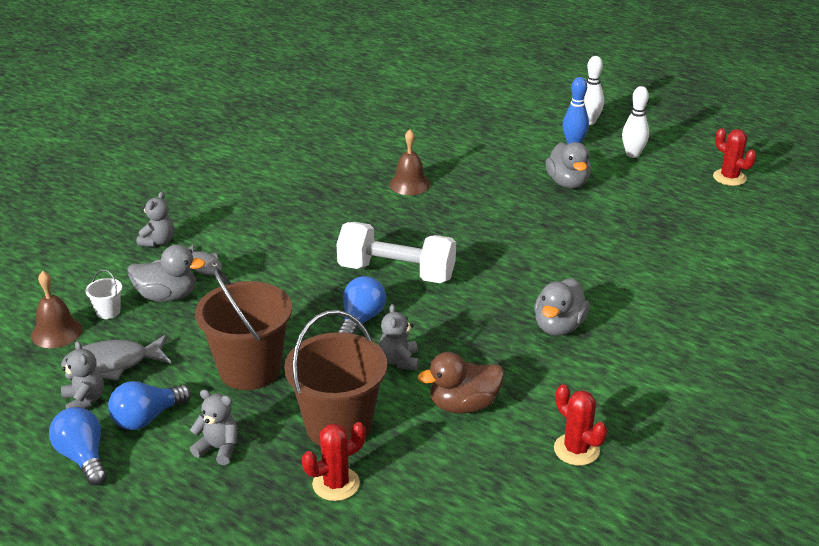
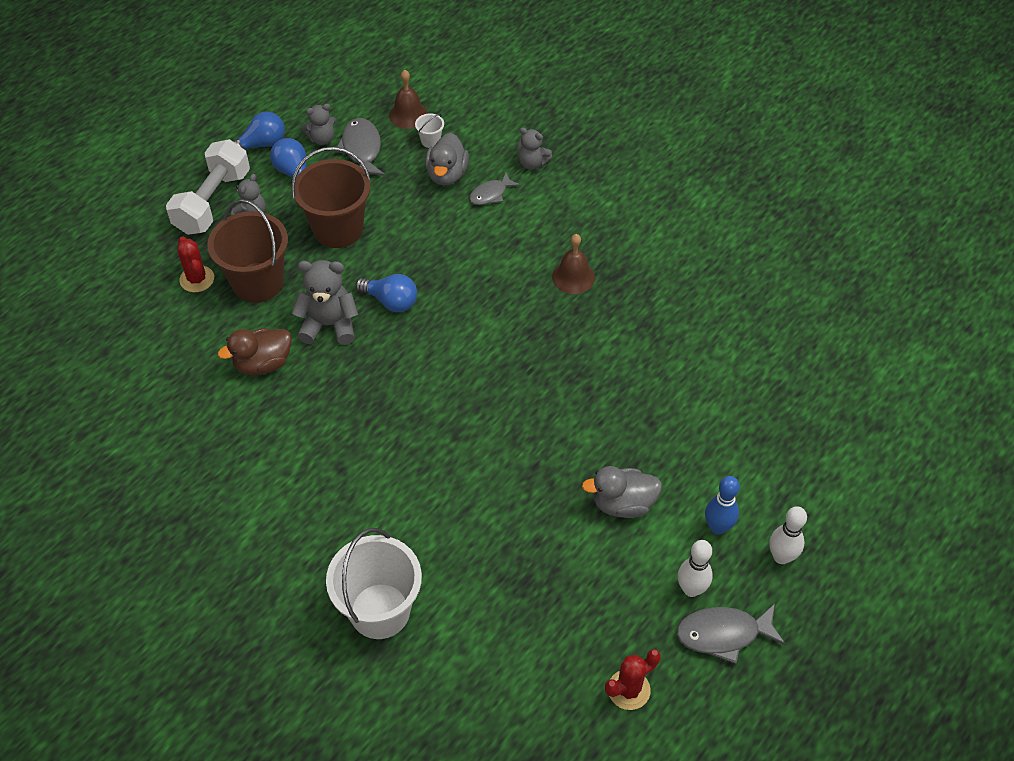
camera: 95 degrees right, 20 degrees up
white dumbbell [336,222,456,283] -> white dumbbell moved to [166,139,250,235]
grey teddy bear [379,304,419,371] -> grey teddy bear [292,260,359,345], size x1.64
brown bell [389,129,430,195] -> brown bell moved to [552,234,595,294]
brown duck [418,352,504,414] -> brown duck turned 105 degrees counterclockwise [218,328,292,375]
grey duck [534,278,590,336] -> none
red cactus [554,384,607,465] -> none
none -> white bucket [326,528,422,639]
none -> grey fish [676,604,785,664]

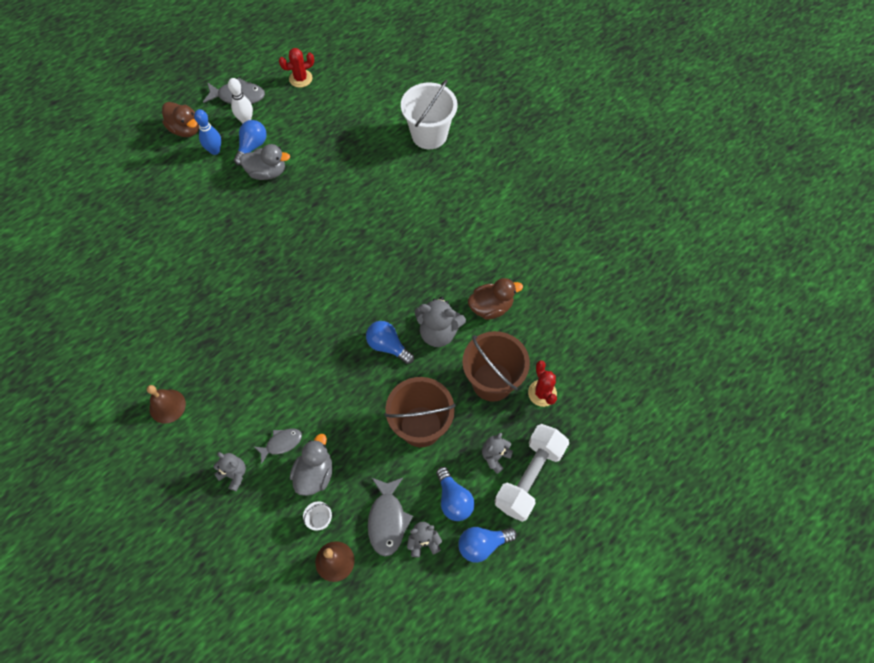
camera: 170 degrees left, 10 degrees up
brown bell [552,234,595,294] -> brown bell moved to [147,385,186,424]
white bowling pin [769,506,807,564] -> brown duck [162,102,199,137]
none -> blue light bulb [234,120,267,166]

